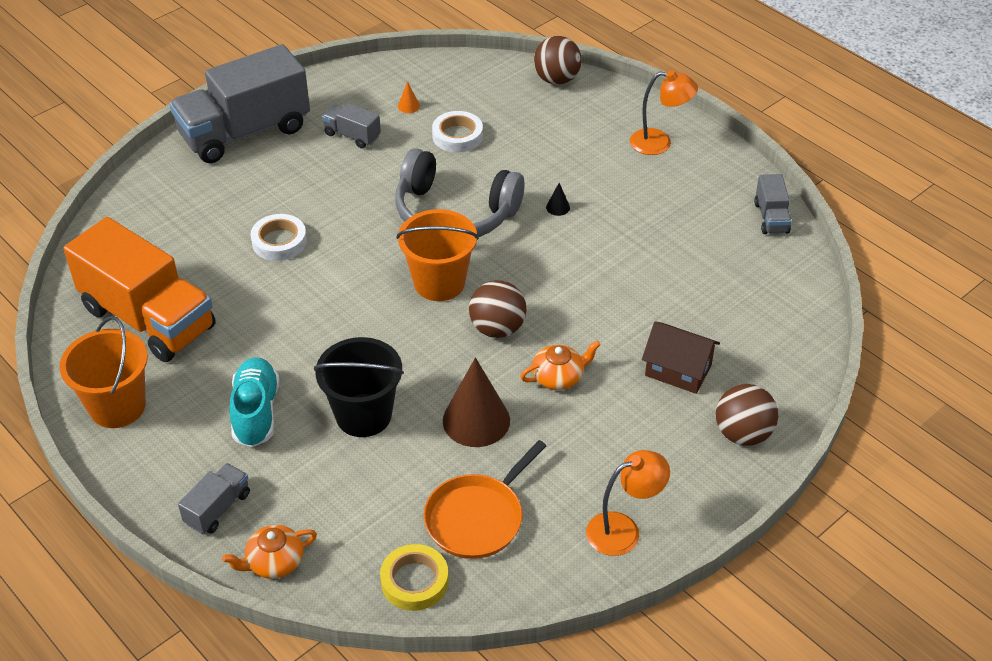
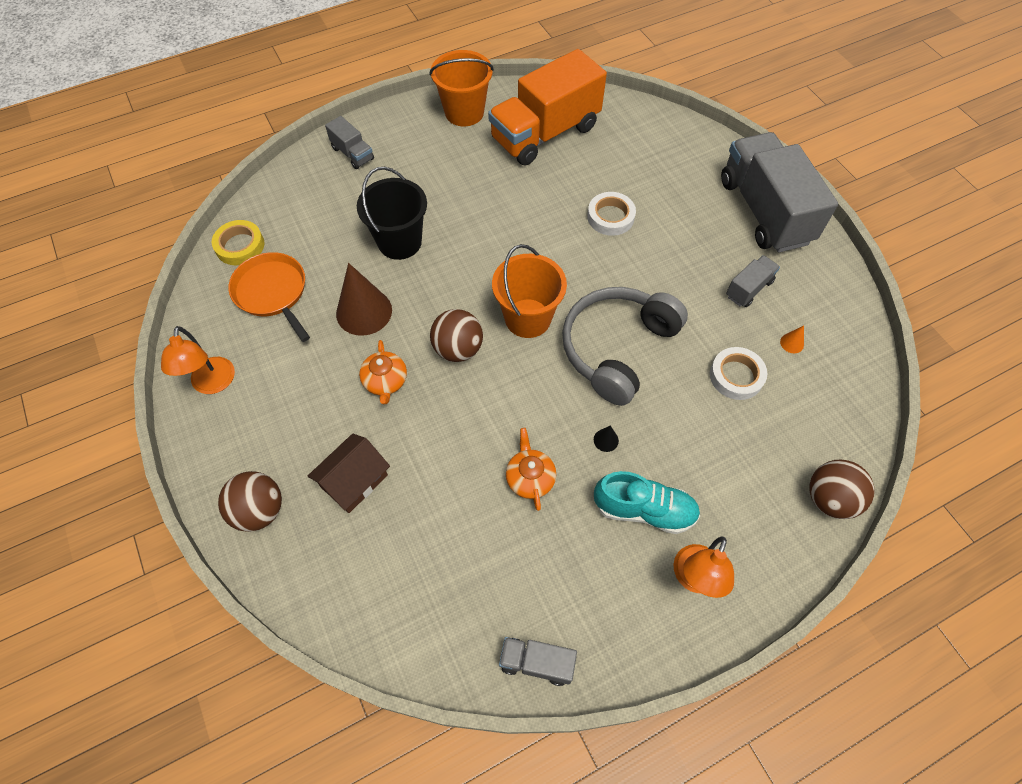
camera: 105 degrees right, 15 degrees up
orange teapot [222,525,317,579] -> orange teapot moved to [506,428,556,511]
turquoise shoe [229,357,279,447] -> turquoise shoe moved to [594,471,700,534]

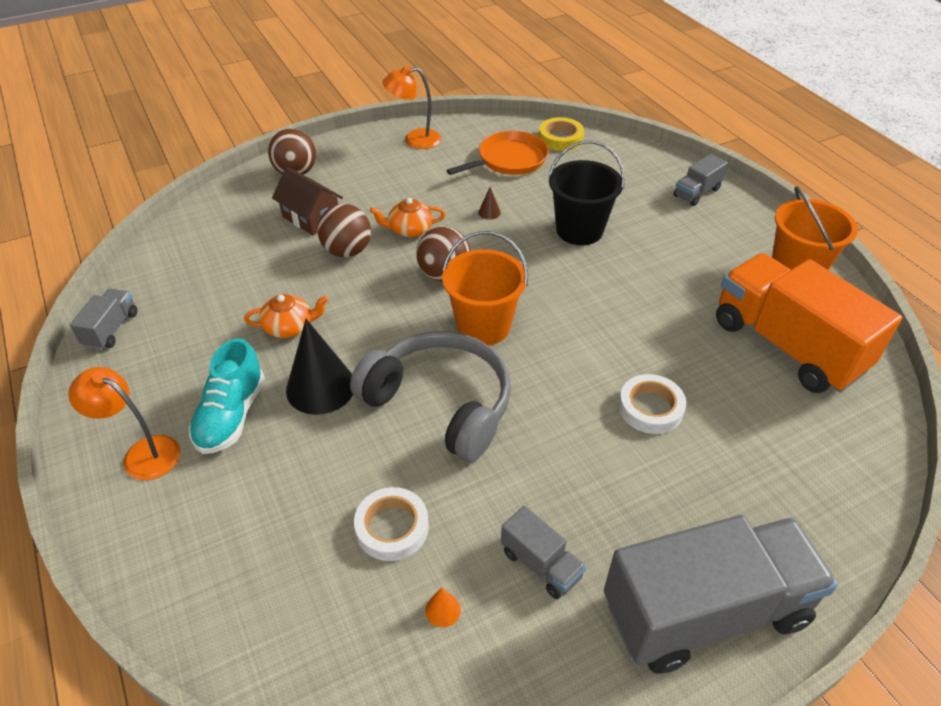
camera: 90 degrees right, 15 degrees down
brown cone [336,263,392,336] -> brown cone [478,187,501,220], size x0.41
black cone [594,425,619,452] -> black cone [286,319,353,415], size x2.45
brown ball [809,460,874,519] -> brown ball moved to [317,204,371,257]

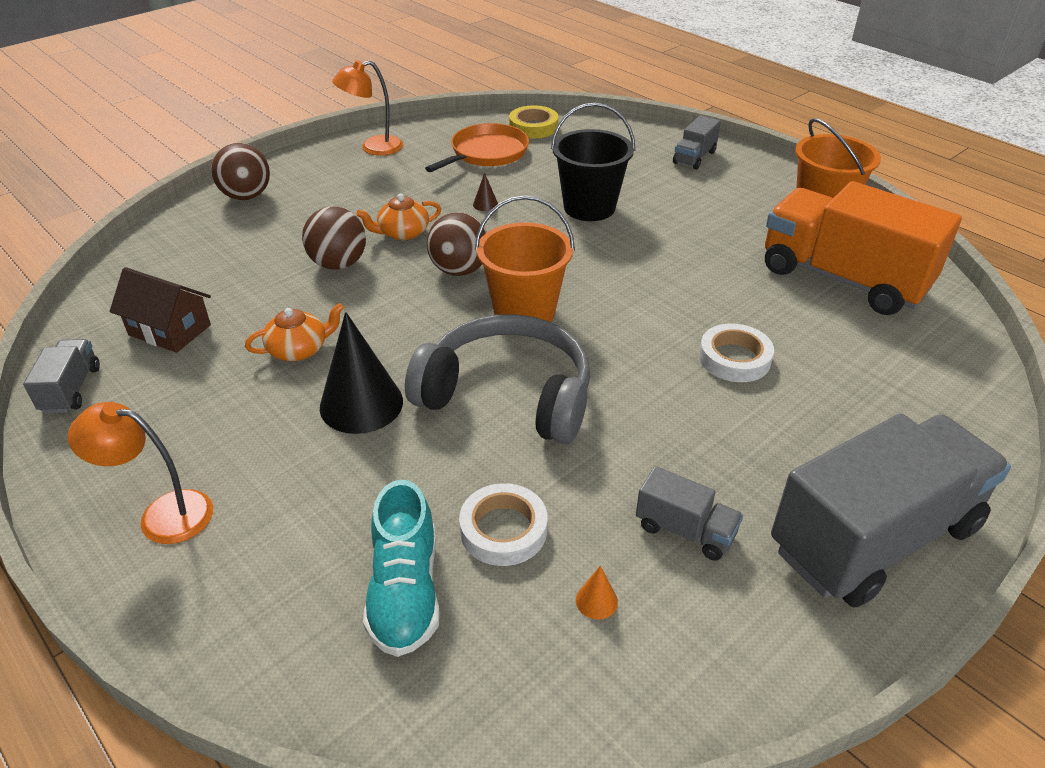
camera: 15 degrees left, 5 degrees down
turquoise shoe [189,338,265,454] -> turquoise shoe moved to [363,480,440,657]
brown house [272,167,343,236] -> brown house moved to [110,267,211,353]

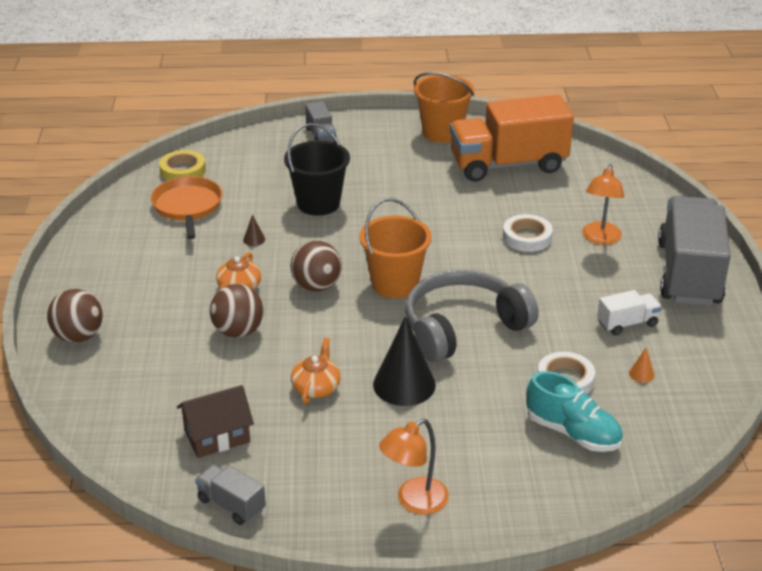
camera: 50 degrees left, 5 degrees down
orange lamp [332,60,403,156] -> orange lamp moved to [582,164,624,245]
grey truck [636,466,743,561] -> white truck [597,290,662,335]

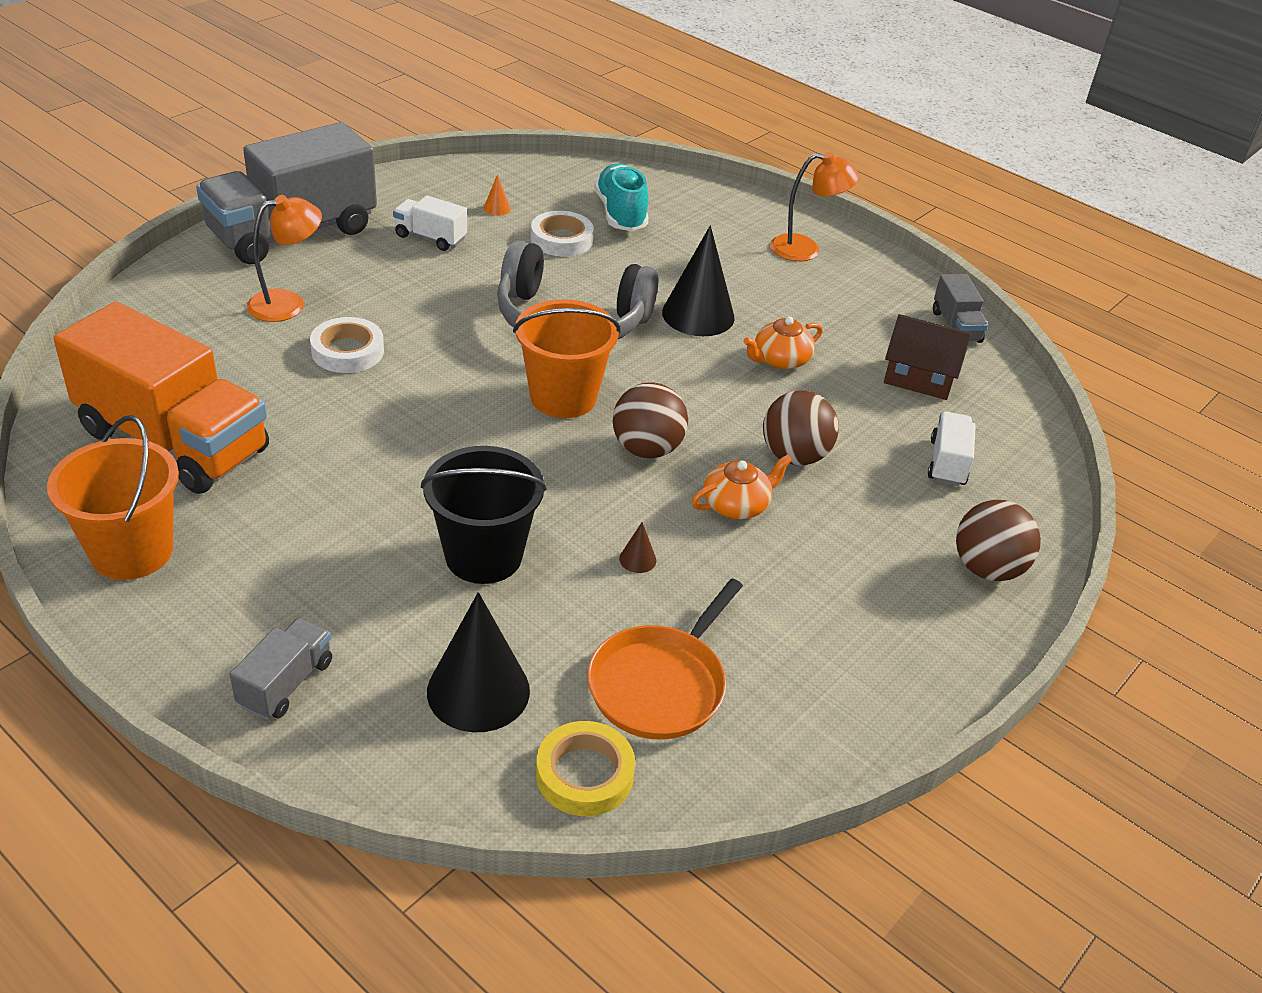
camera: 140 degrees left, 5 degrees up
none -> black cone [427,592,530,732]
none -> white truck [928,411,976,486]

